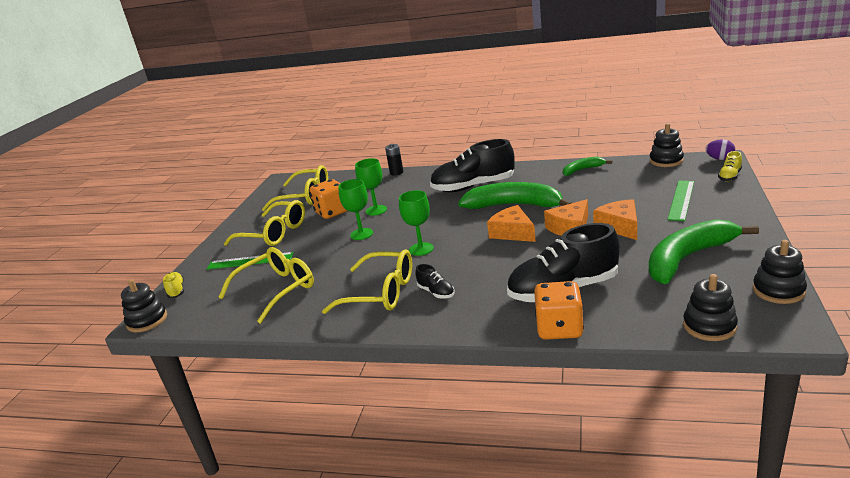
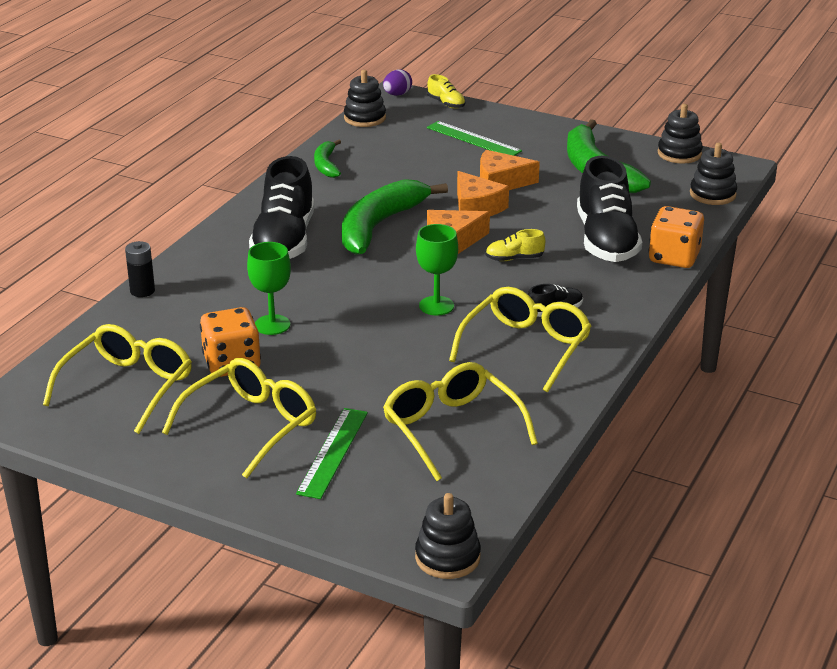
camera: 80 degrees left, 5 degrees up
yellow shoe [163,272,184,298] -> yellow shoe moved to [485,229,545,261]
green goblet [338,179,373,240] -> none

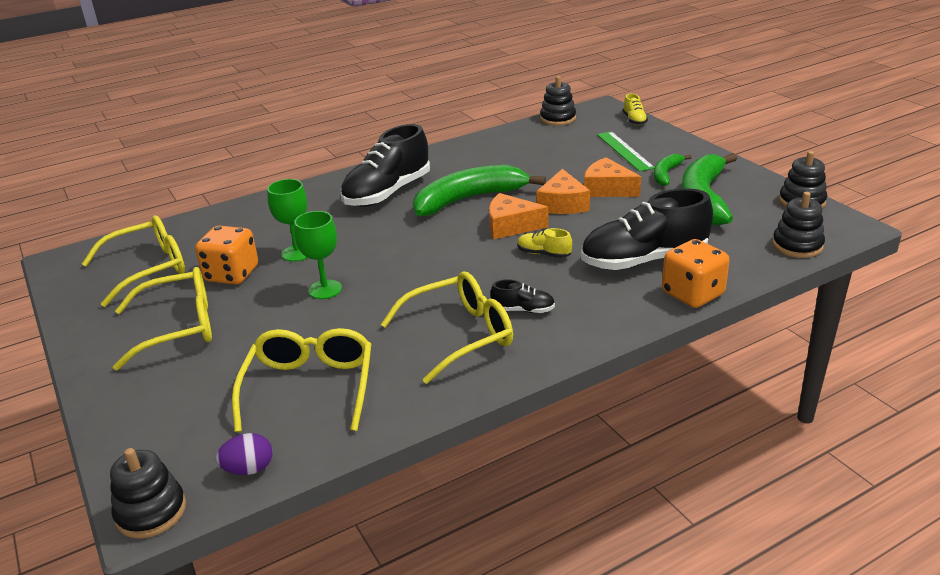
camera: 35 degrees right, 0 degrees up
black battery [125,241,155,297] -> none
green ruler [296,408,368,499] -> none
green banana [314,139,341,178] -> green banana moved to [654,154,692,186]
purple egg [383,69,412,96] -> purple egg moved to [216,433,273,475]
green goblet [416,224,458,316] -> green goblet moved to [294,211,342,299]
black shoe [577,156,642,262] -> black shoe turned 45 degrees clockwise [581,188,713,270]

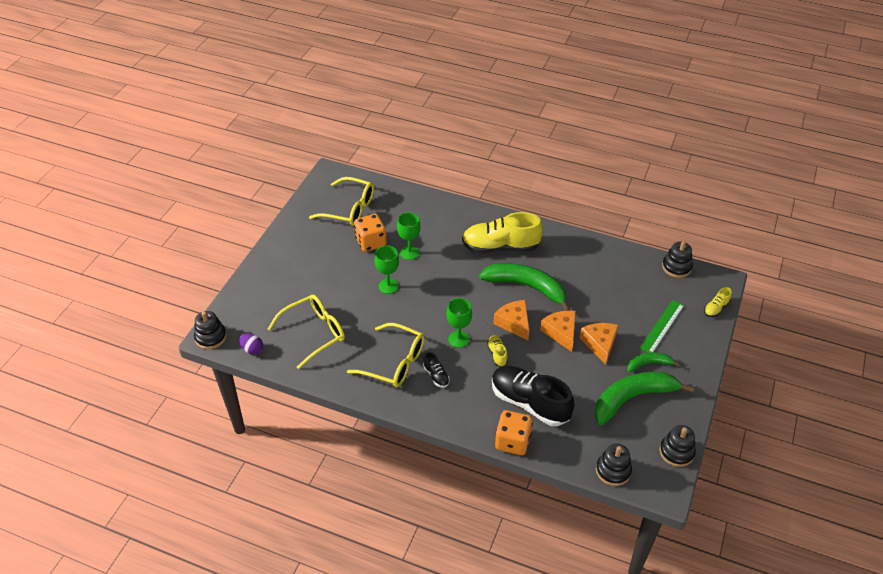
camera: 50 degrees right, 15 degrees up
yellow glasses [113,267,212,370] -> none
black shoe [340,124,430,207] -> yellow shoe [462,212,543,253]
orange cheese [537,169,590,214] -> orange cheese turned 105 degrees clockwise [540,310,576,352]
none -> green goblet [447,298,472,348]

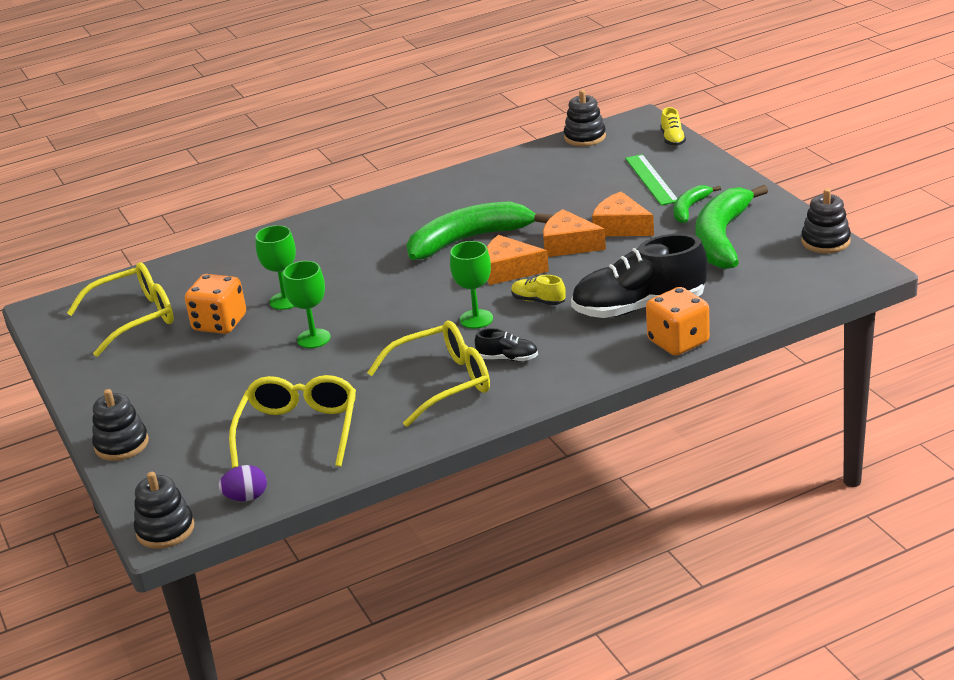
camera: 45 degrees left, 15 degrees down
yellow shoe [462,212,543,253] -> none
black stacking toy [596,443,632,486] -> black stacking toy moved to [92,389,149,461]

